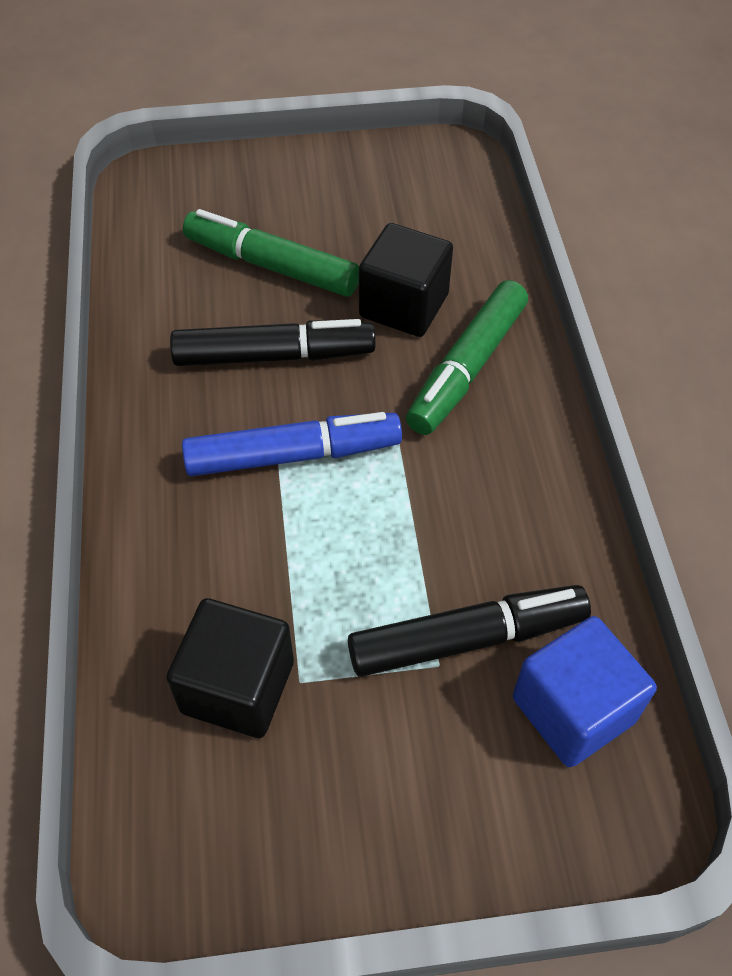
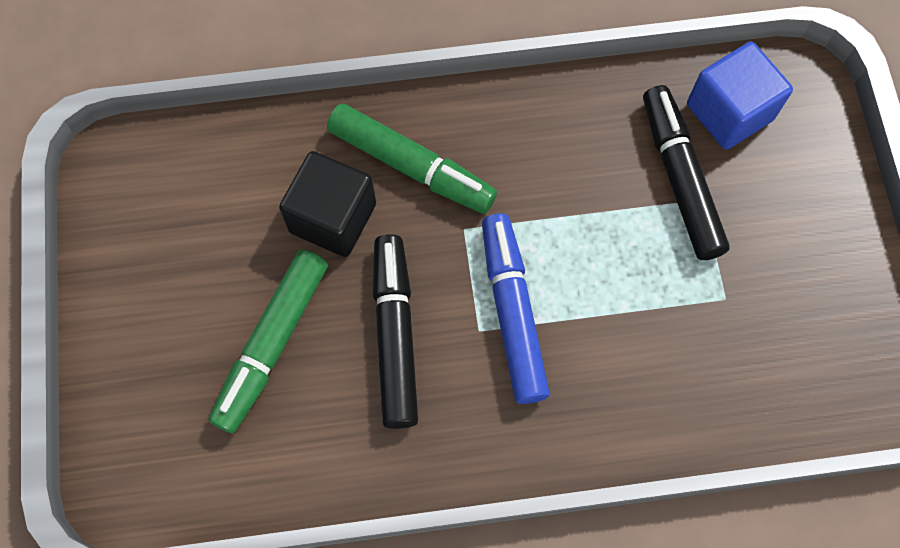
camera: 90 degrees left, 15 degrees up
black cube [166,598,294,738] -> none

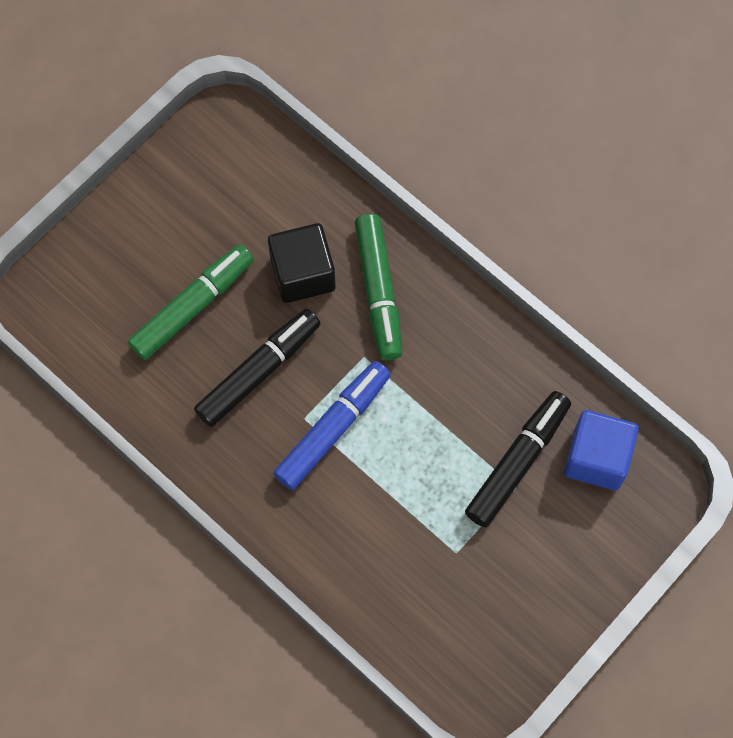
camera: 50 degrees right, 0 degrees up
green marker [208,249,328,433] -> green marker turned 150 degrees clockwise [128,244,254,360]

